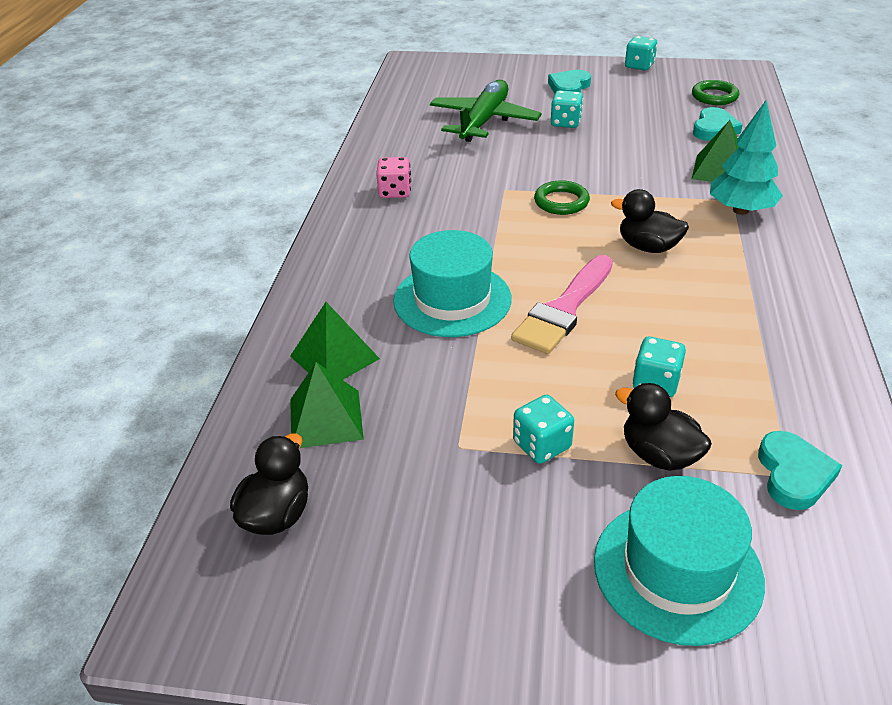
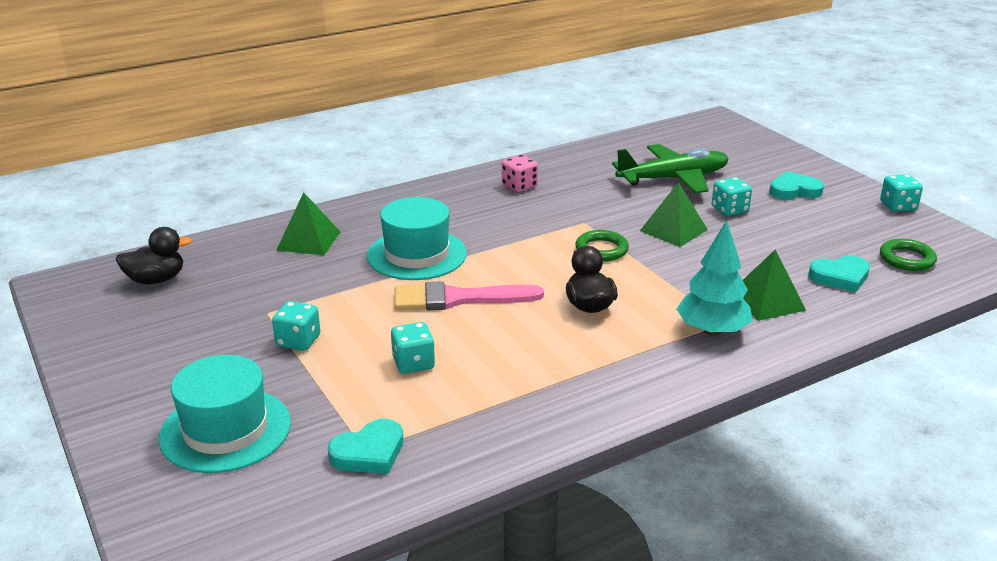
camera: 50 degrees right, 10 degrees down
green pyramid [290,362,364,448] -> green pyramid moved to [640,182,708,247]
black duck [615,383,712,471] -> none

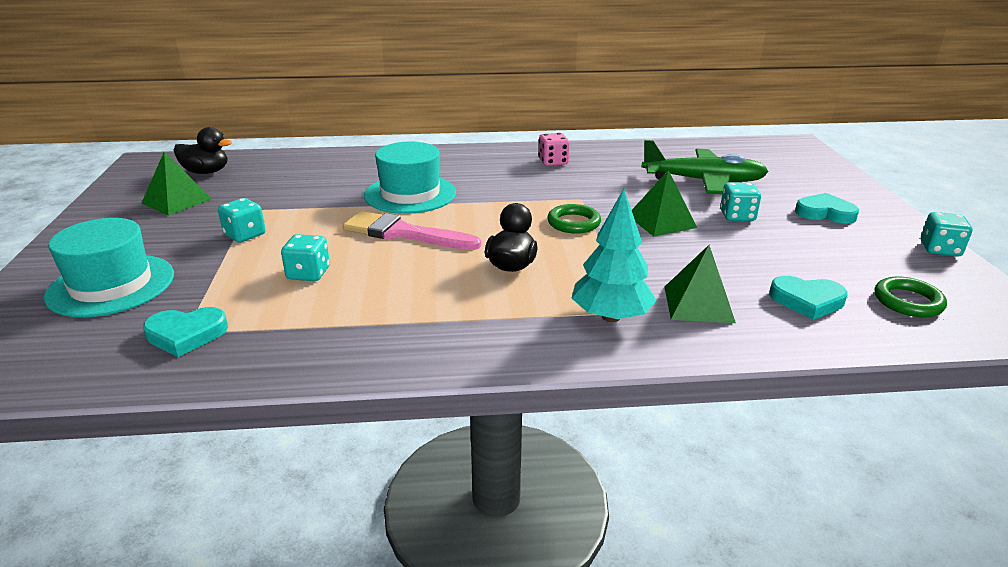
camera: 25 degrees right, 0 degrees up
green pyramid [276,192,340,255] -> green pyramid moved to [142,152,211,216]

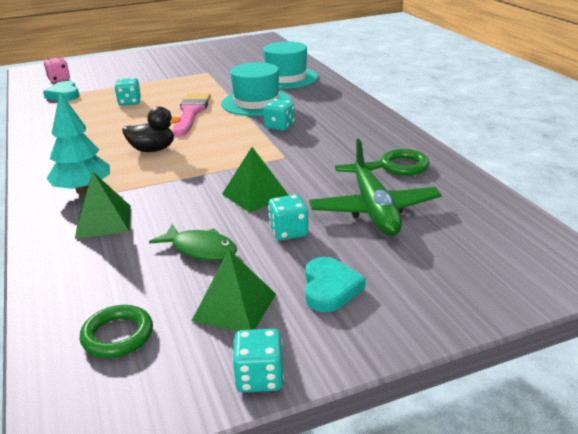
camera: 75 degrees right, 0 degrees up
turquoise hat [44,218,174,317] -> turquoise hat moved to [263,41,318,89]
green pyramid [142,152,211,216] -> green pyramid moved to [192,249,276,331]
black duck [173,127,232,174] -> none
turquoise dice [218,198,266,243] -> turquoise dice moved to [263,99,295,131]
pink dice [538,133,570,166] -> pink dice moved to [44,57,70,82]
green ring [547,204,601,234] -> green ring moved to [380,149,429,176]
turquoise heart [769,276,847,320] -> none
none -> green fish [149,224,237,261]

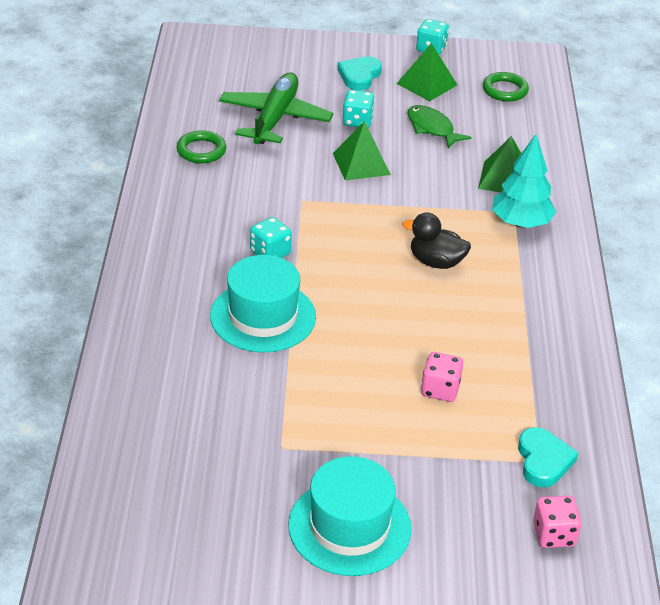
camera: 160 degrees left, 10 degrees up
turquoise dice [115,78,141,106] -> pink dice [421,352,463,402]
pink brush [173,93,211,137] -> none
turquoise hat [263,41,318,89] -> turquoise hat moved to [288,456,412,576]

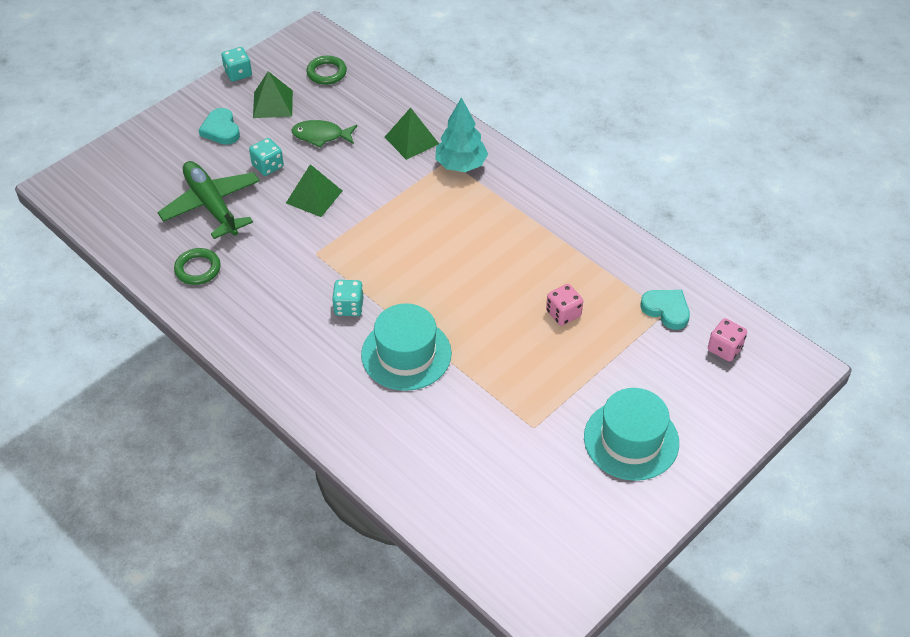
camera: 45 degrees left, 10 degrees up
black duck [402,213,471,269] -> none

